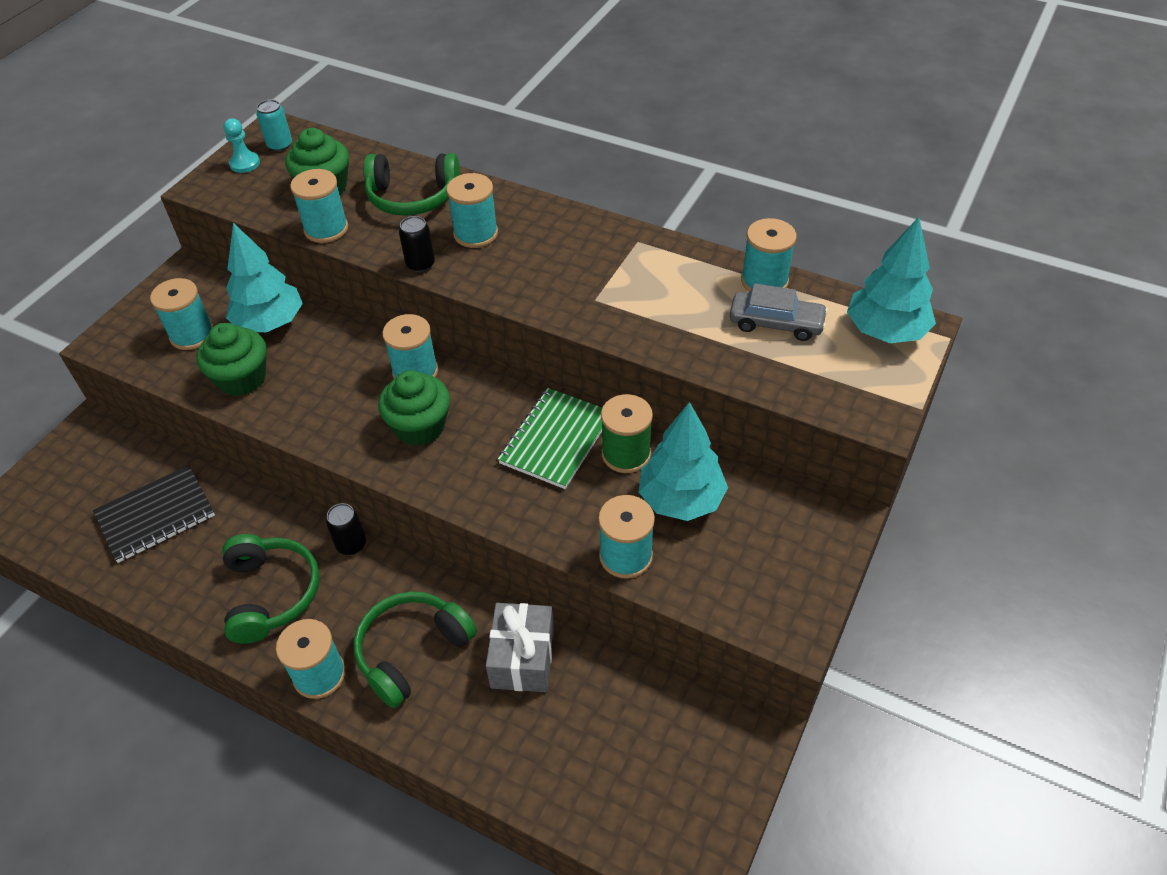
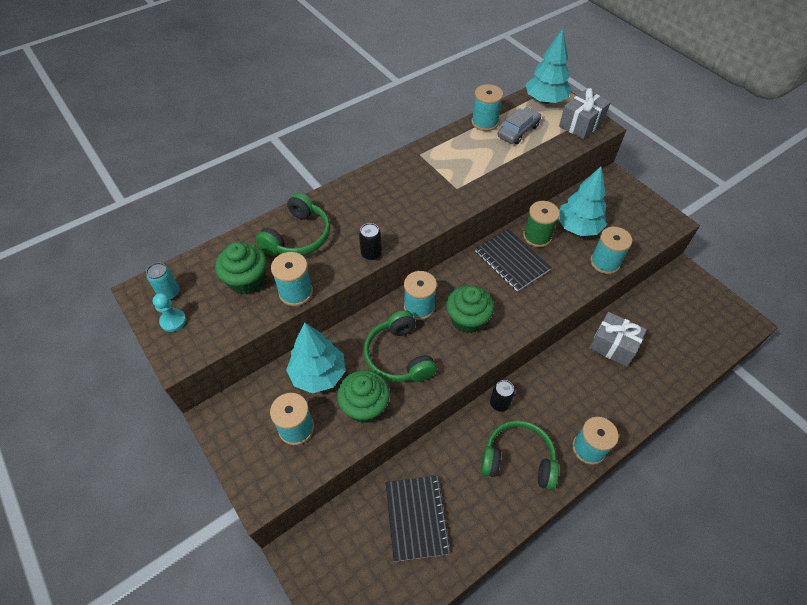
camera: 65 degrees left, 5 degrees up
green headphones [354,591,477,708] -> green headphones moved to [364,310,437,382]
turquoise spool [446,173,498,248] -> none
green notebook [498,388,602,489] -> black notebook [475,229,552,291]
none -> grey gift [559,88,611,139]

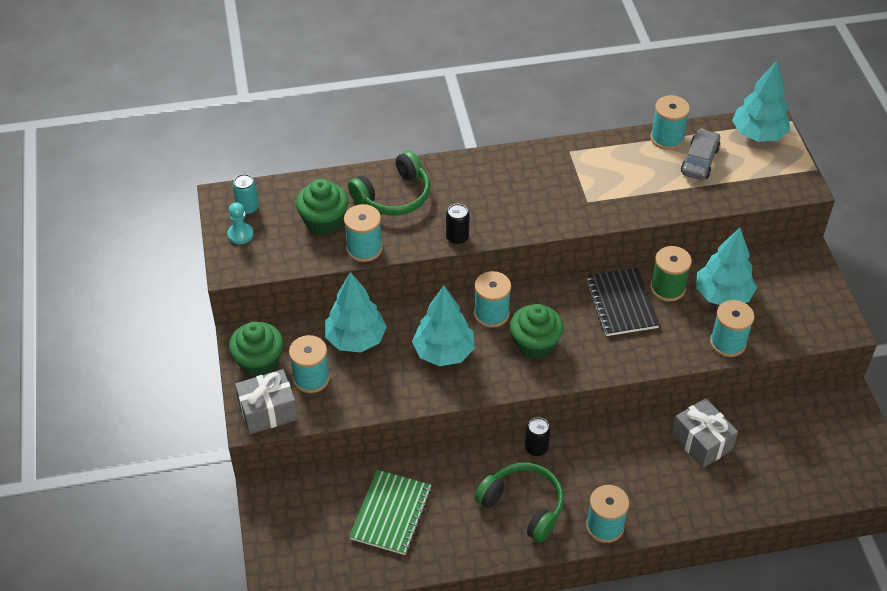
camera: 25 degrees right, 5 degrees down
green cupcake [337,370,390,423] -> green cupcake moved to [229,322,283,377]
green headphones [364,310,437,382] -> turquoise tree [412,286,474,366]
black notebook [385,476,451,562] -> green notebook [349,470,432,555]
grey car [497,107,541,144] -> grey car turned 45 degrees counterclockwise [681,129,720,180]
grey gift [559,88,611,139] -> grey gift moved to [235,369,298,434]

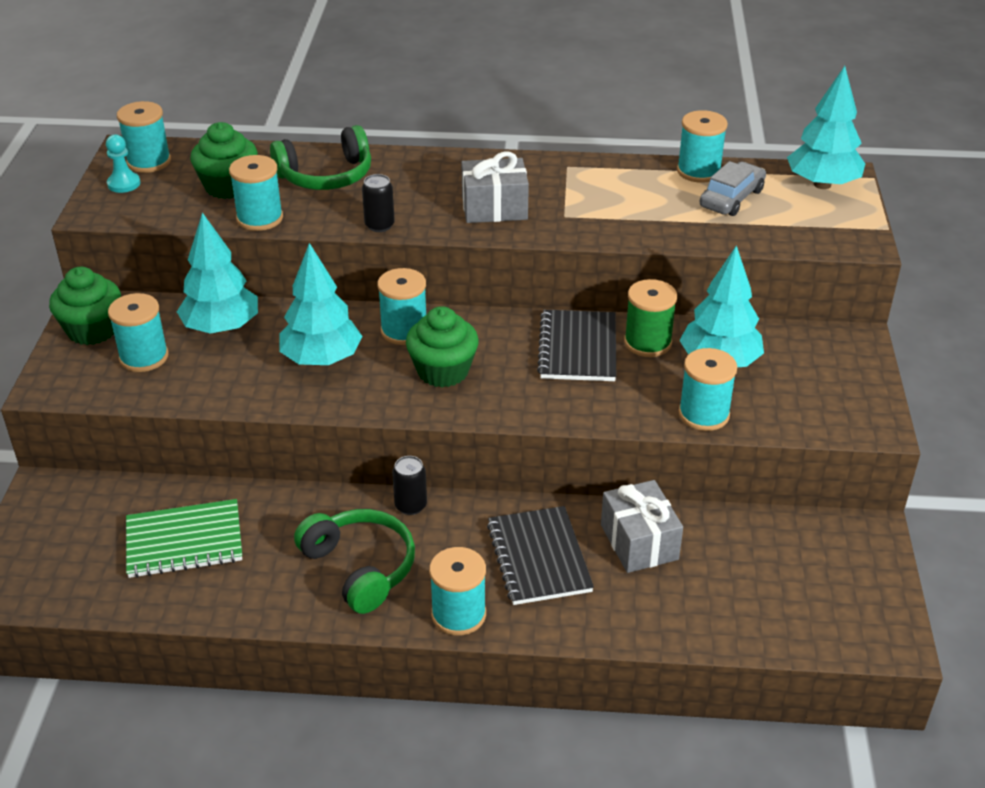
camera: 15 degrees right, 10 degrees down
turquoise can [233,174,259,215] -> turquoise spool [117,101,171,173]
grey gift [235,369,298,434] -> grey gift moved to [462,152,529,223]
green notebook [349,470,432,555] -> green notebook turned 45 degrees clockwise [126,499,242,578]
none -> black notebook [487,506,594,605]

